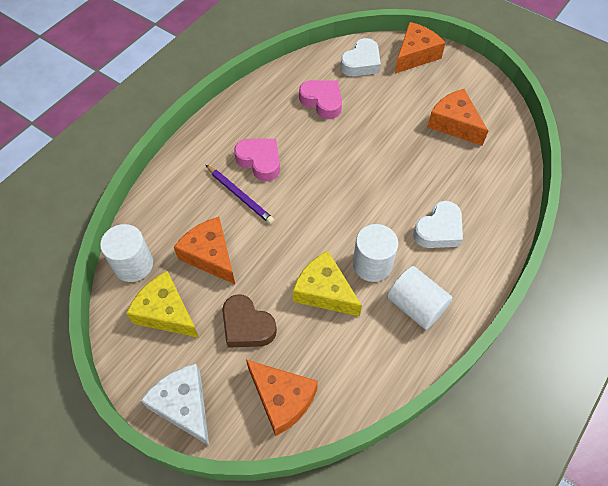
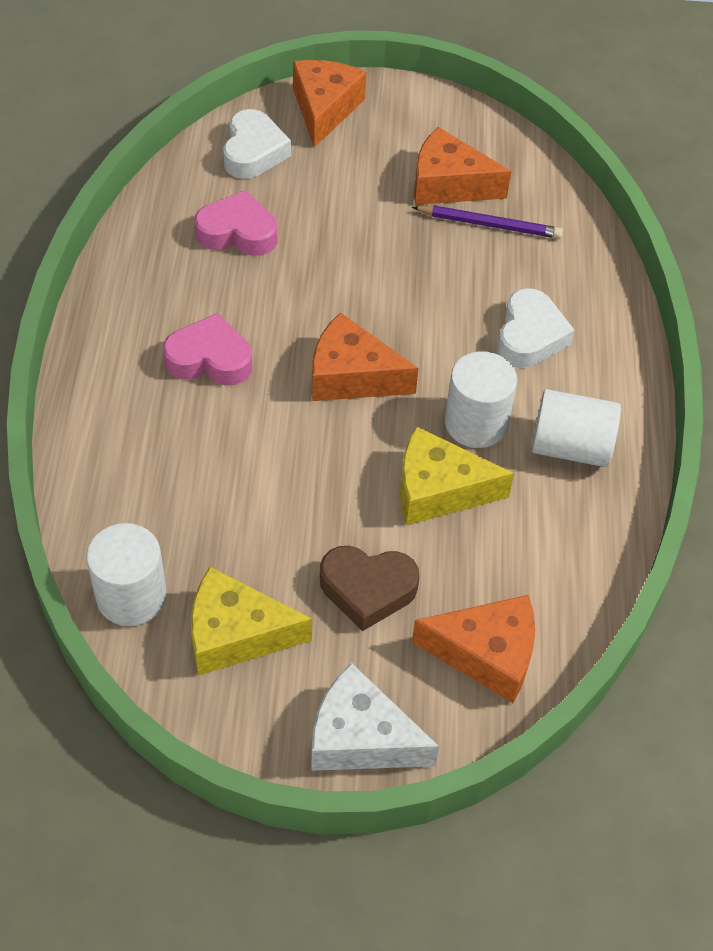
camera: 35 degrees left, 5 degrees down
orange cheese [174,217,235,284] -> orange cheese moved to [312,312,419,401]
purple pencil [206,165,274,224] -> purple pencil moved to [412,205,563,239]

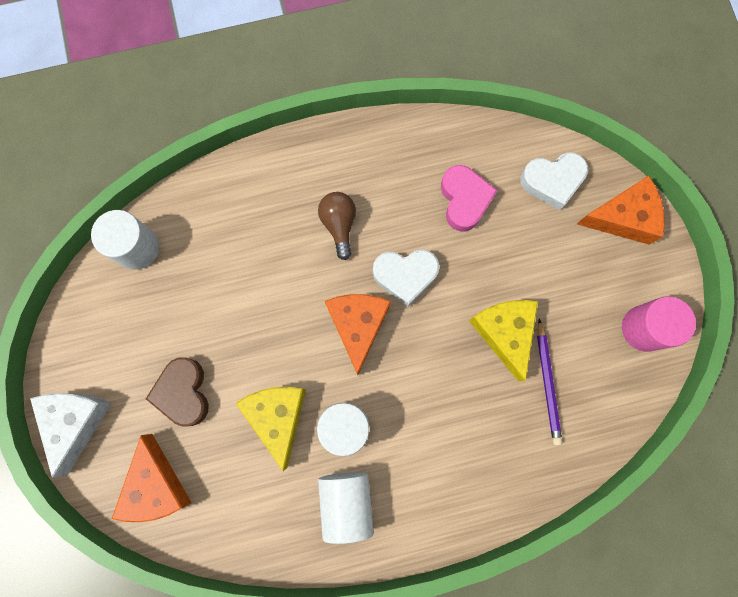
camera: 75 degrees right, 25 degrees up
pink heart [163,313,252,386] -> brown light bulb [318,192,356,260]
yellow cheese [191,567,312,676] -> yellow cheese moved to [469,300,538,382]
orange cheese [414,127,511,205] -> none
white heart [498,288,575,368] -> white heart moved to [373,249,440,306]
none -> pink cylinder [622,296,696,352]

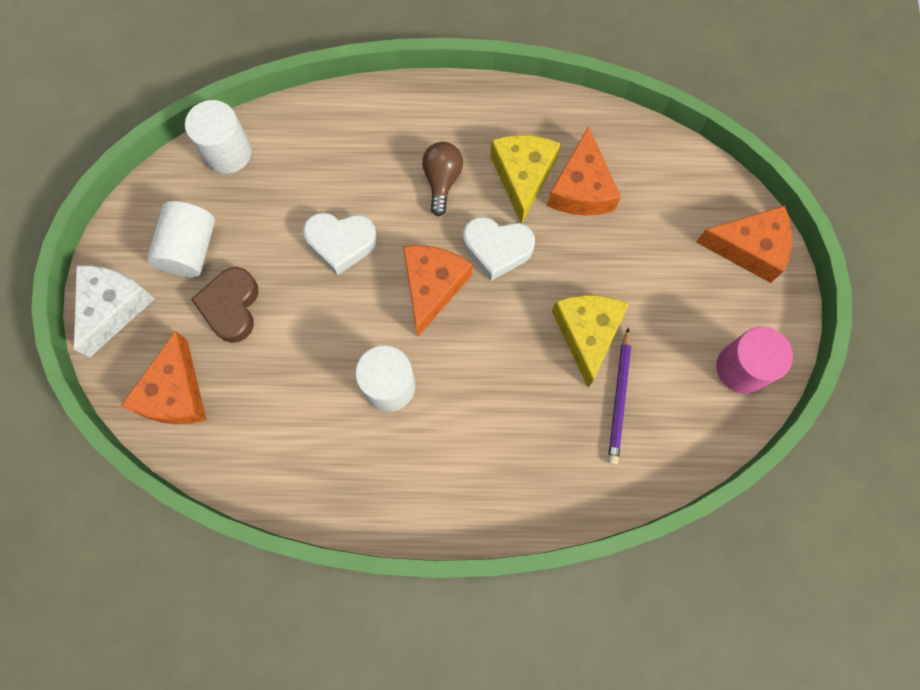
camera: 15 degrees right, 5 degrees down
yellow cheese [236,387,306,471] -> yellow cheese moved to [490,135,561,224]
white cylinder [318,472,373,544] -> white cylinder moved to [147,201,215,277]
pink heart [441,165,498,232] -> orange cheese [547,126,621,216]
white heart [520,152,588,210] -> white heart moved to [303,212,377,275]

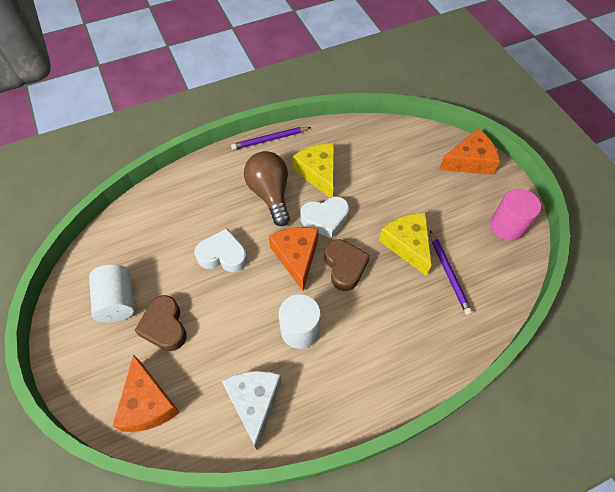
camera: 25 degrees left, 15 degrees down
white cheese [74,265,155,358] -> white cheese moved to [222,371,282,449]
white cylinder [185,100,252,174] -> none
white heart [303,212,377,275] -> white heart turned 150 degrees counterclockwise [194,228,247,272]
brown light bulb [422,142,463,216] -> brown light bulb [244,151,290,226], size x1.57
orange cheese [547,126,621,216] -> none
none -> purple pencil [231,127,311,150]
none -> brown heart [324,239,370,291]

